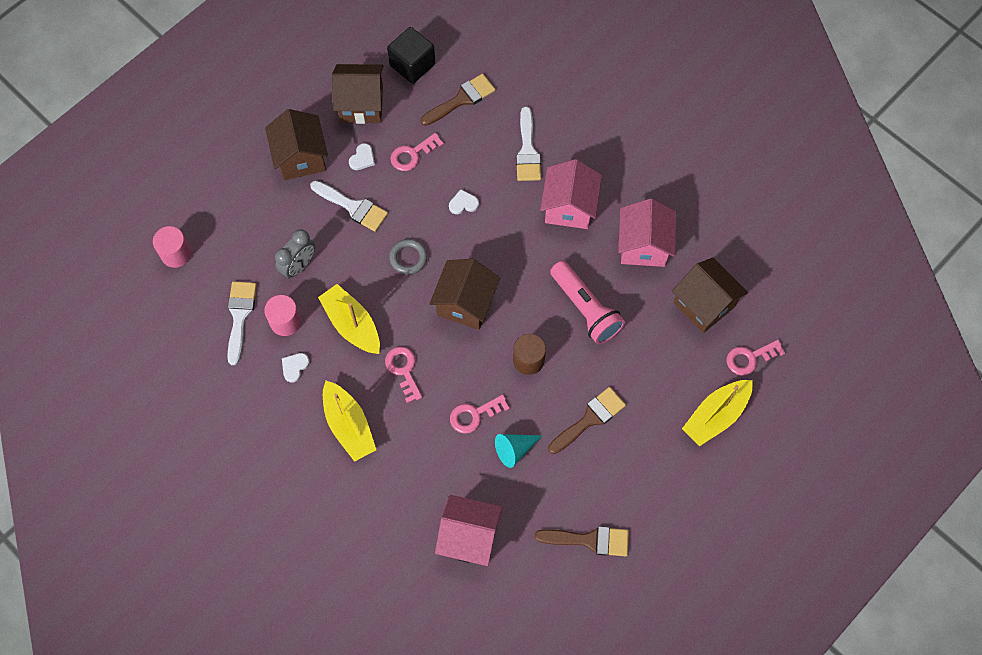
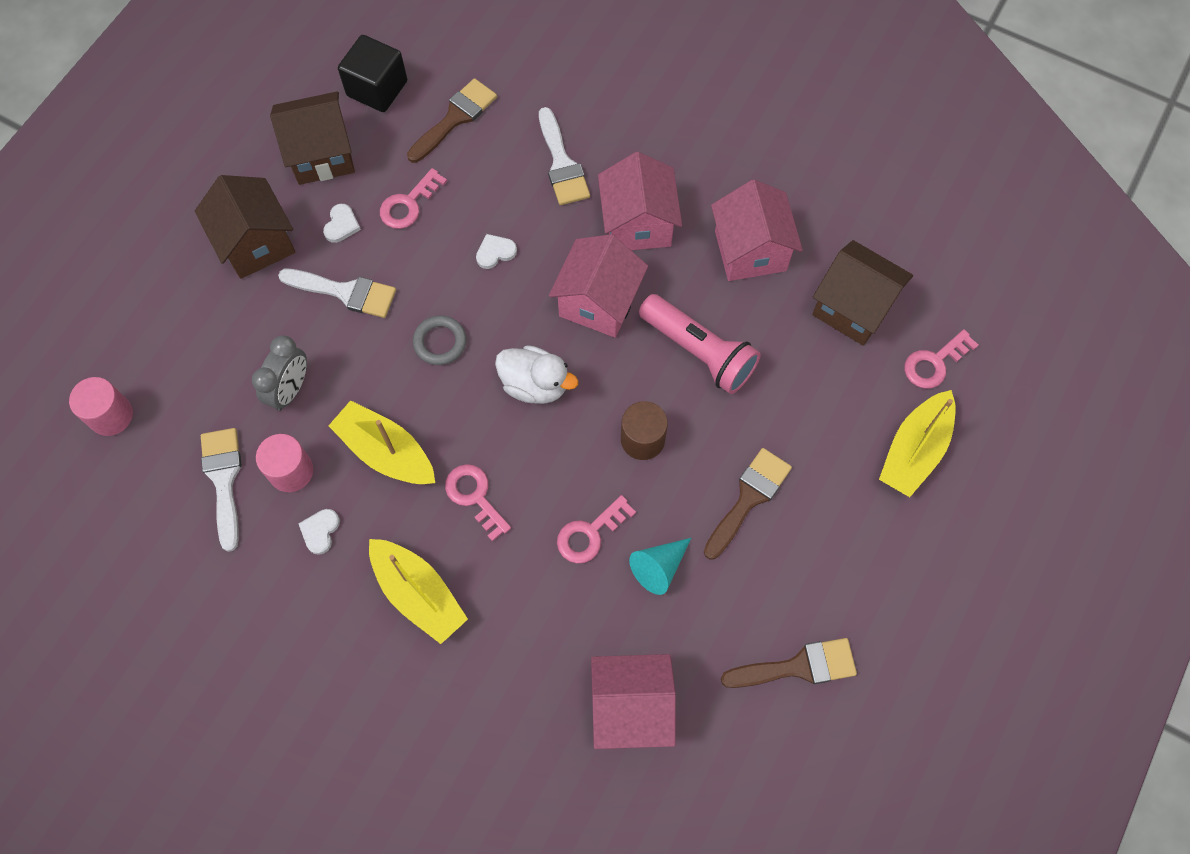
camera: 15 degrees left, 0 degrees up
brown house [429,259,500,330] -> white duck [495,345,578,404]
none -> pink house [549,234,648,338]

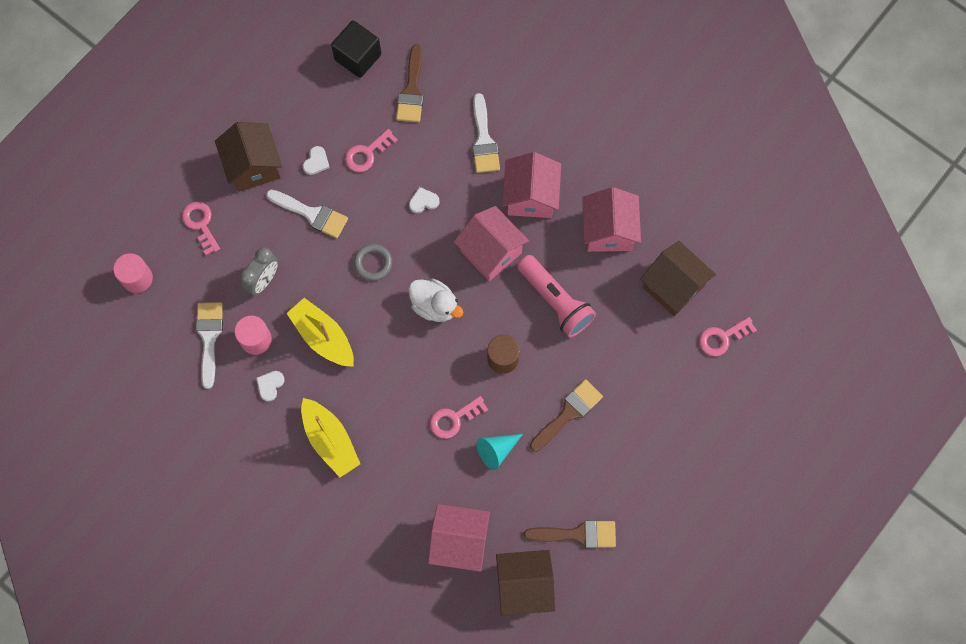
camera: 10 degrees right, 5 degrees up
brown house [270,91,355,185] -> brown house moved to [496,550,555,616]
brown brush [407,78,497,163] -> brown brush turned 135 degrees clockwise [396,44,423,122]
pink key [445,464,511,542] -> pink key moved to [182,202,220,255]
pink house [549,234,648,338] -> pink house turned 75 degrees counterclockwise [454,206,529,281]
yellow boat [879,390,956,497] -> none

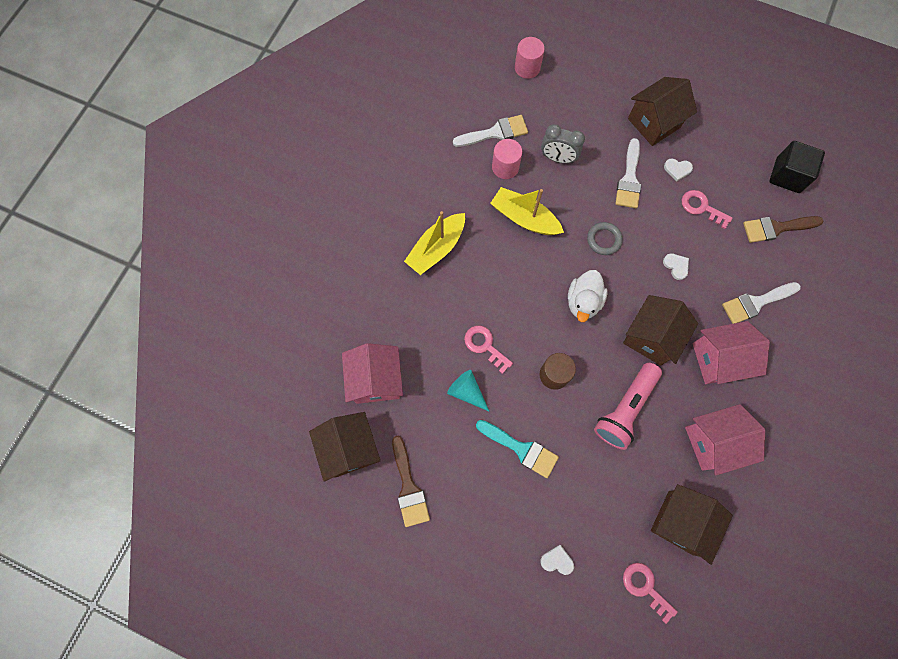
camera: 75 degrees right, 0 degrees up
pink key [182,202,220,255] -> none
white heart [256,371,285,402] -> white heart moved to [540,545,574,575]
yellow boat [287,298,354,367] -> yellow boat turned 90 degrees counterclockwise [490,187,564,235]
pink house [454,206,529,281] -> brown house [623,295,698,366]
brown brush [530,379,603,452] -> turquoise brush [476,420,559,478]

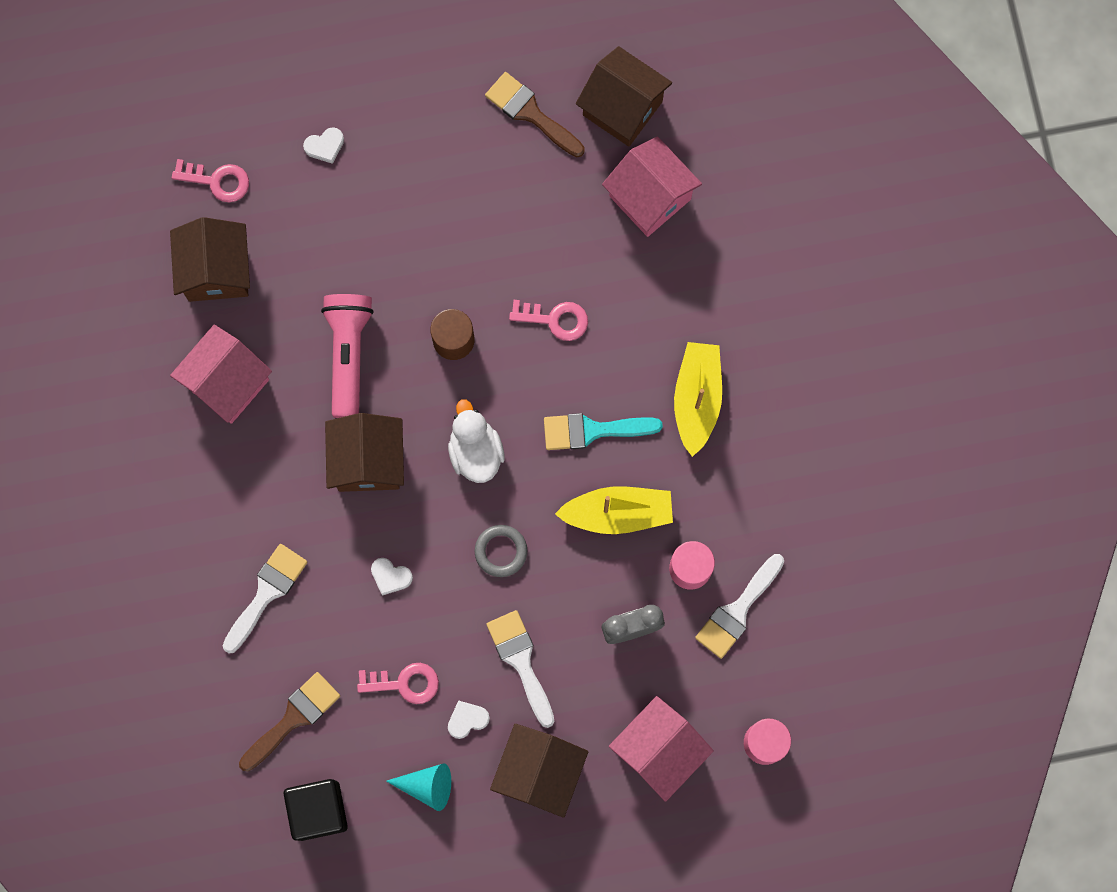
camera: 145 degrees right, 5 degrees up
turquoise cone [447,370,489,411] -> turquoise cone moved to [386,763,451,811]
turquoise brush [476,420,559,478] -> turquoise brush moved to [544,413,663,450]
pink house [693,321,770,384] -> pink house moved to [609,696,714,802]

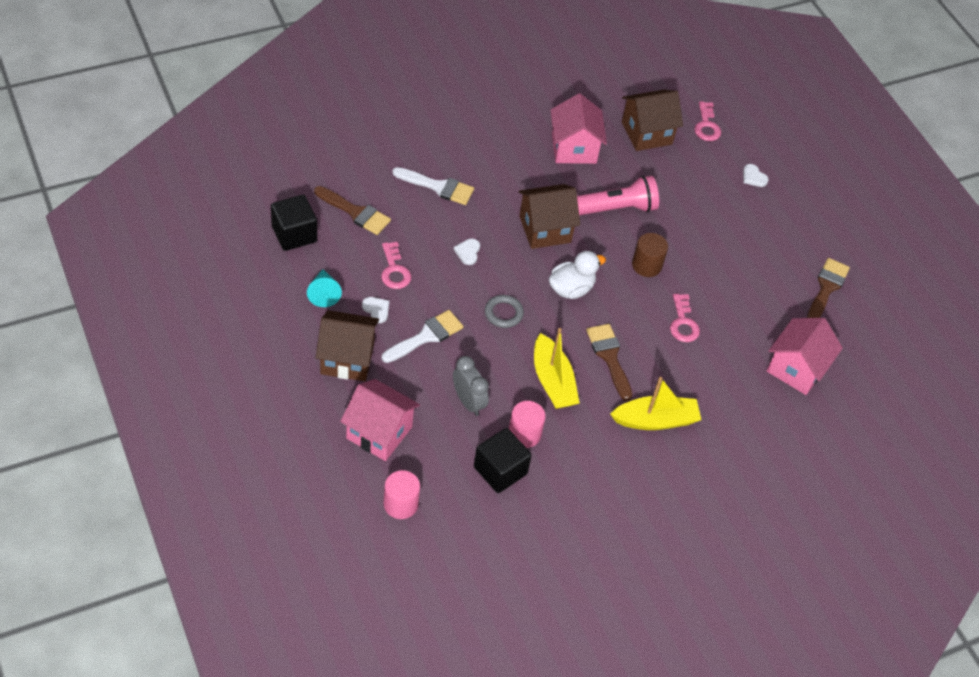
camera: 70 degrees right, 25 degrees down
pink house [170,325,272,424] -> pink house turned 60 degrees clockwise [550,94,607,164]
turquoise brush [544,413,663,450] -> brown brush [586,324,632,401]
brown house [576,46,672,147] -> none
white brush [695,554,784,659] -> black cube [474,428,532,493]

